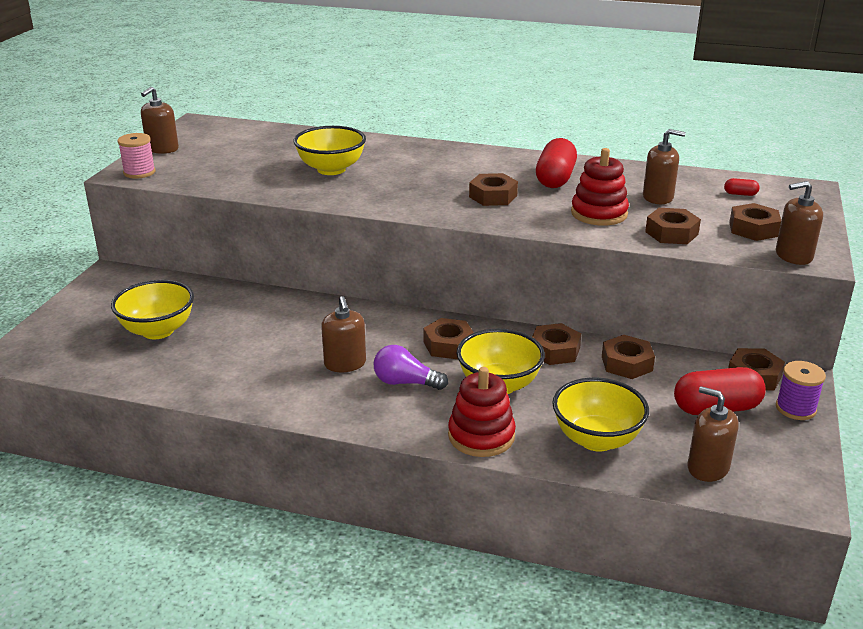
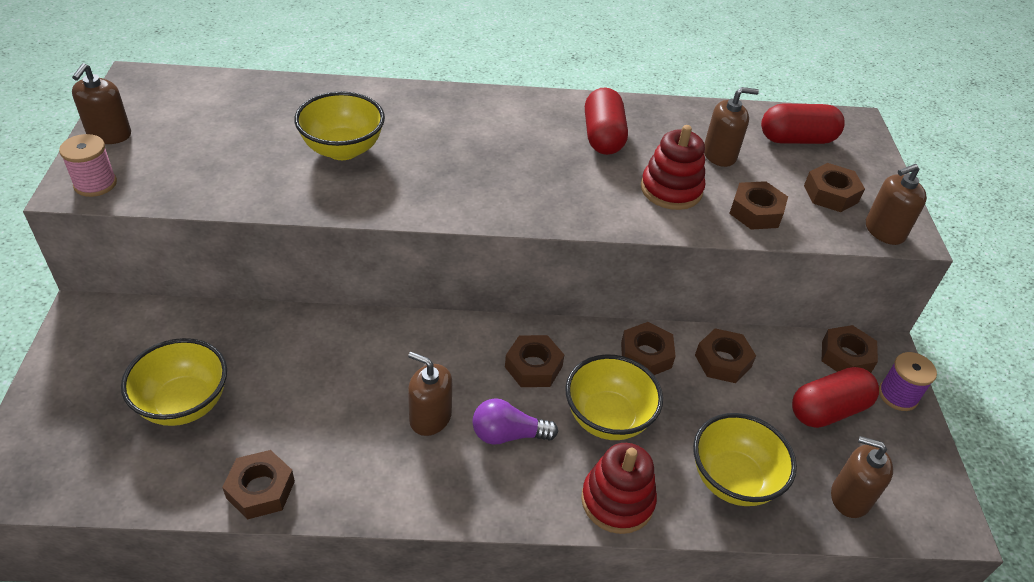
camera: 20 degrees left, 15 degrees up
brown soap dispenser [321,296,366,372] -> brown soap dispenser turned 150 degrees clockwise [408,352,452,436]
brown nut [469,173,518,206] -> brown nut moved to [222,450,295,520]
red capsule [724,178,760,196] -> red capsule [761,103,845,144], size x2.27

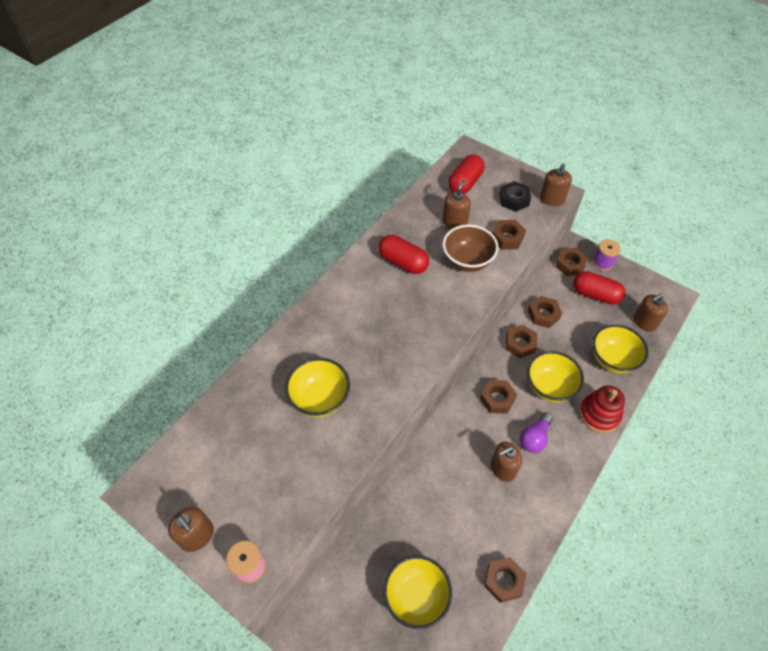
camera: 50 degrees left, 10 degrees up
red stacking toy [641,125,705,210] -> brown bowl [443,225,498,272]
red capsule [792,367,879,428] -> red capsule turned 75 degrees counterclockwise [573,271,625,305]
brown nut [804,163,865,212] -> black nut [499,181,531,212]

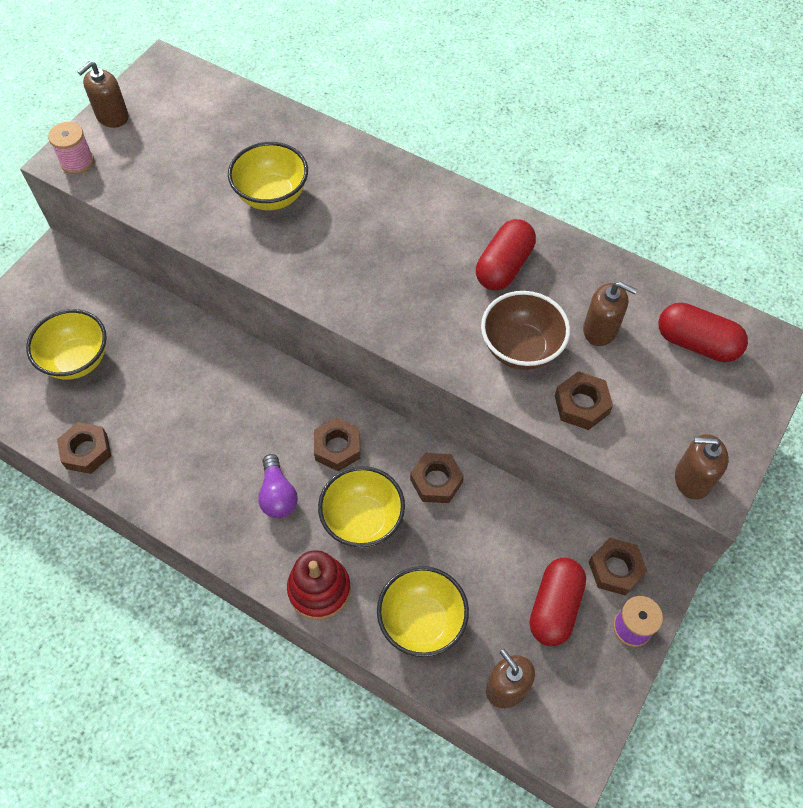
camera: 85 degrees right, 5 degrees up
brown soap dispenser [490,442,522,482] -> none
black nut [499,181,531,212] -> none
purple light bulb [520,412,553,453] -> purple light bulb turned 135 degrees counterclockwise [258,454,298,518]
brown nut [528,296,562,328] -> none

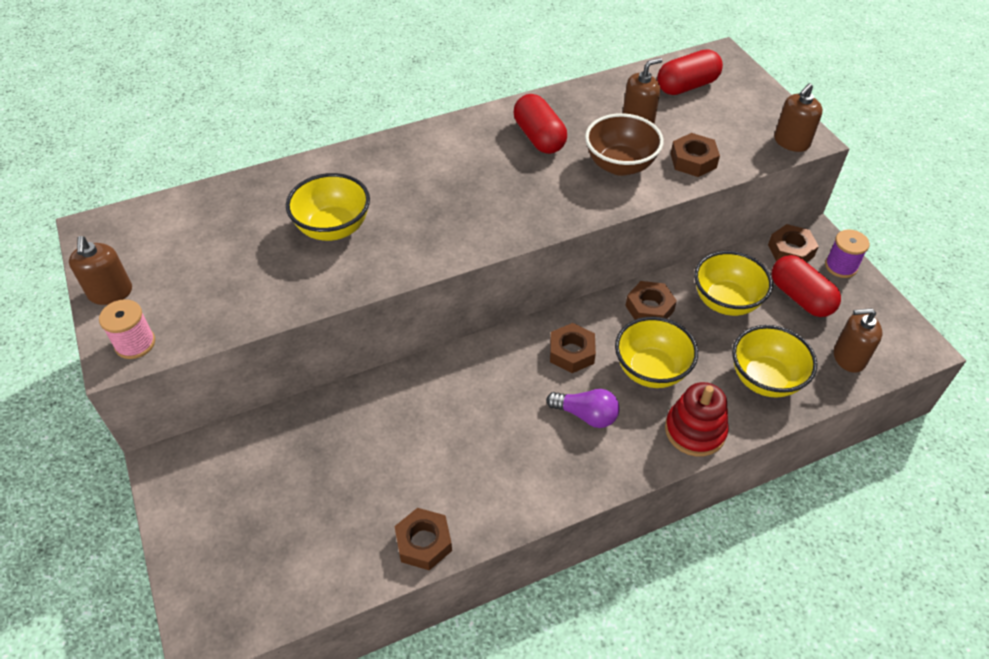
camera: 55 degrees left, 10 degrees down
yellow bowl [26,309,107,380] -> yellow bowl moved to [694,251,773,316]

